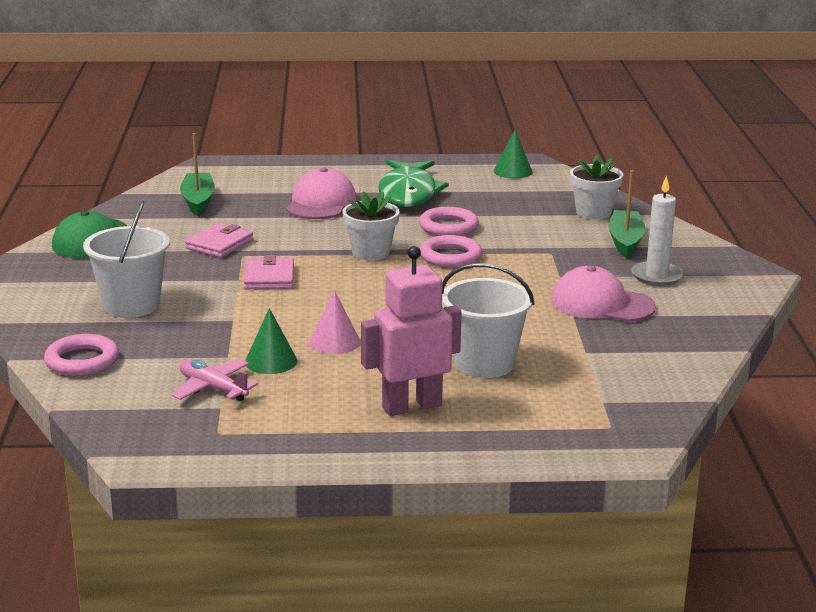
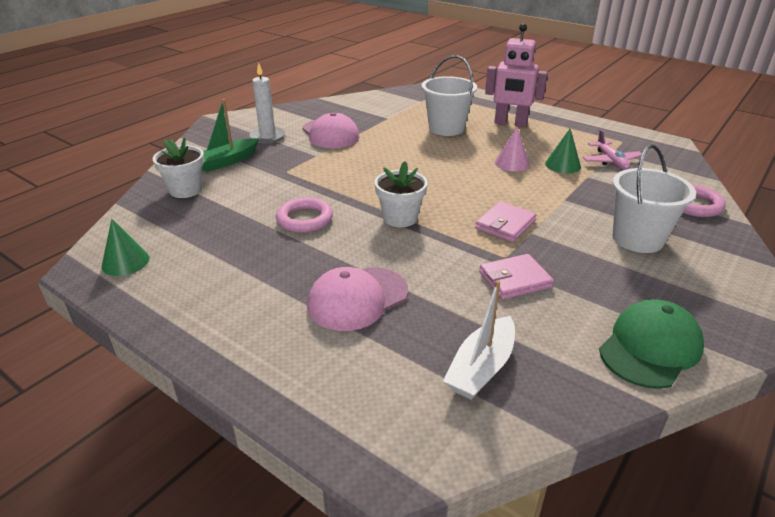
camera: 140 degrees left, 10 degrees up
green boat [180,133,215,216] -> white boat [443,280,515,399]
green fish [378,160,449,207] -> none
pink ring [420,235,482,268] -> none

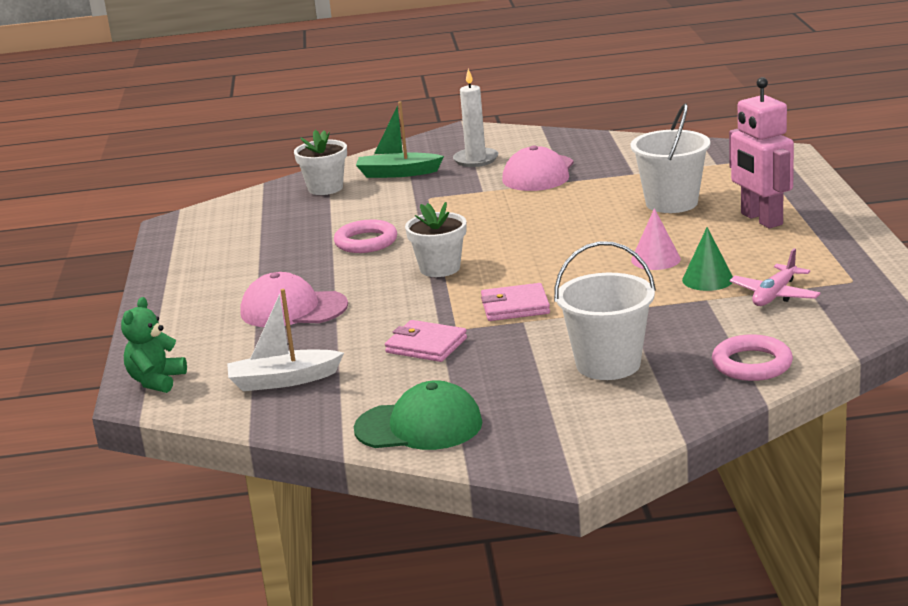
camera: 50 degrees right, 10 degrees down
green cone [101,219,150,276] -> none
none -> green teddy bear [121,297,187,393]

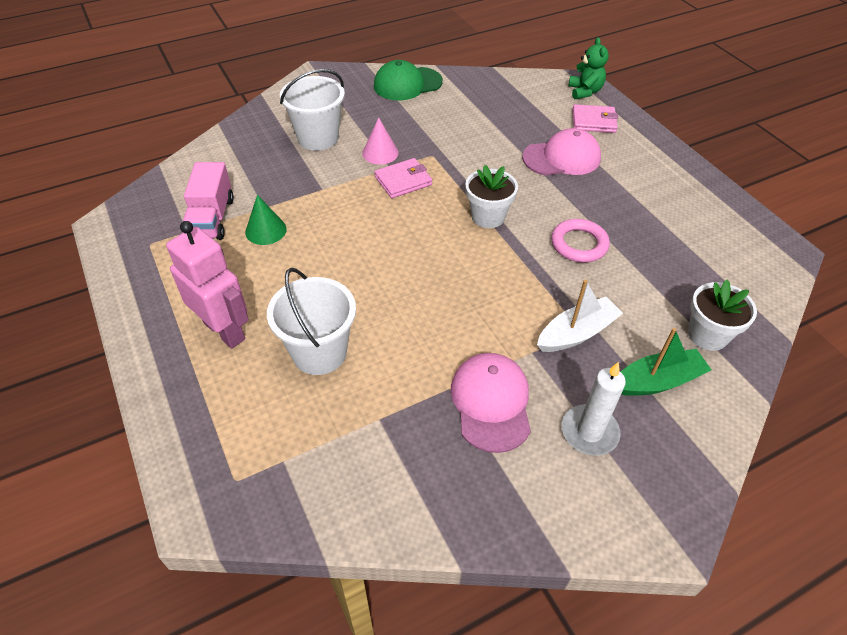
camera: 155 degrees right, 25 degrees up
white boat [227,289,344,391] -> white boat moved to [537,280,623,352]
pink wallet [385,320,467,362] -> pink wallet moved to [572,104,618,133]
pink cone [631,208,681,270] -> pink cone moved to [362,117,399,164]
pink ring [712,334,793,381] -> none
pink plane [729,248,821,306] -> pink truck [183,162,234,240]

